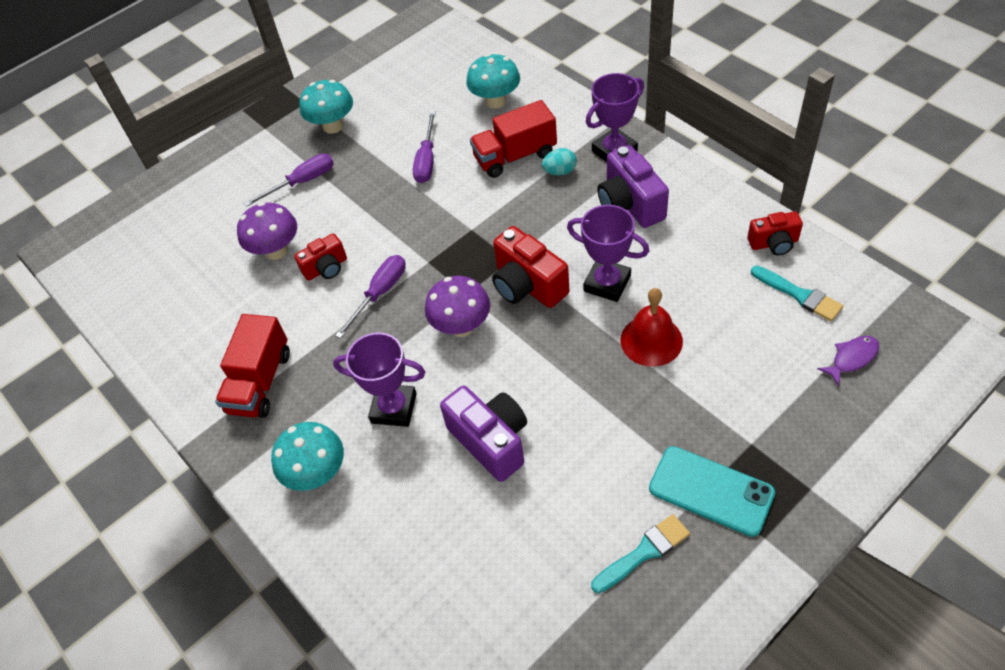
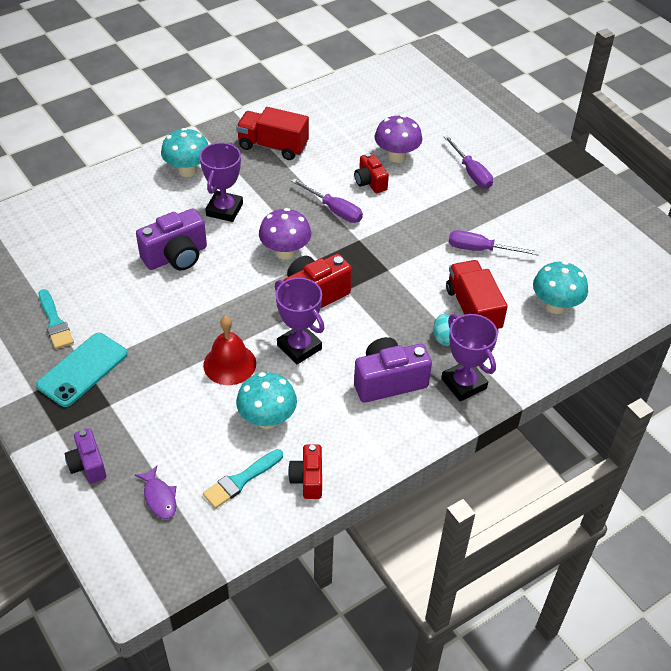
camera: 90 degrees right, 5 degrees down
turquoise mushroom [299,80,353,134] -> turquoise mushroom moved to [236,372,297,429]
purple trophy [567,205,649,302] -> purple trophy turned 75 degrees counterclockwise [275,277,324,364]
none -> purple camera [65,428,106,483]

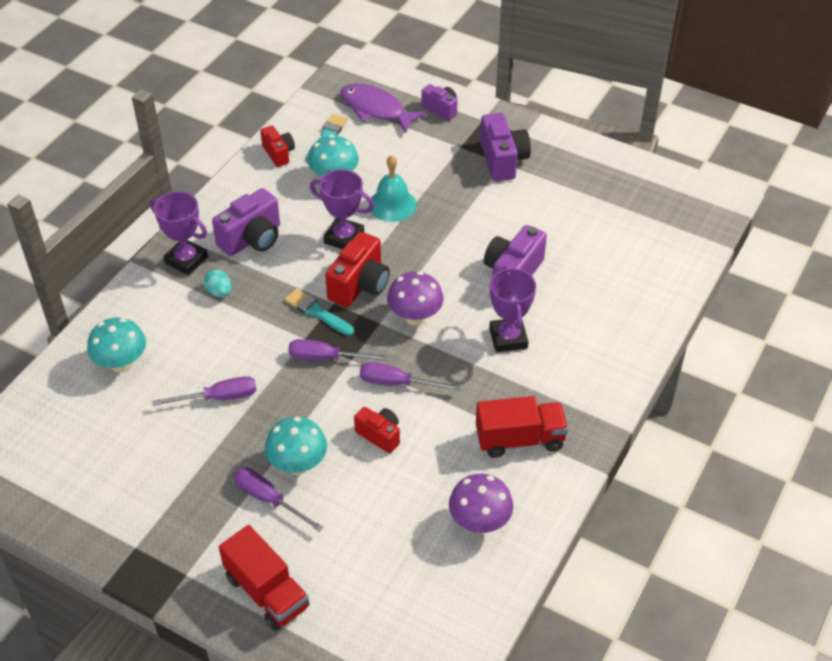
camera: 155 degrees right, 0 degrees up
turquoise phone [36,333,127,407] -> purple camera [480,113,531,181]
turquoise brush [39,289,74,349] -> turquoise brush moved to [285,288,354,336]
purple fish [135,466,176,519] -> purple fish [340,83,426,133], size x1.88
turquoise mushroom [161,128,208,177] -> turquoise mushroom moved to [265,417,327,475]
red bell [203,316,256,385] -> turquoise bell [369,155,416,222]
purple mushroom [374,115,422,163] -> purple mushroom moved to [449,474,513,533]
red truck [446,260,508,330] -> red truck moved to [219,525,310,631]
none -> purple screwdriver [288,339,389,361]

